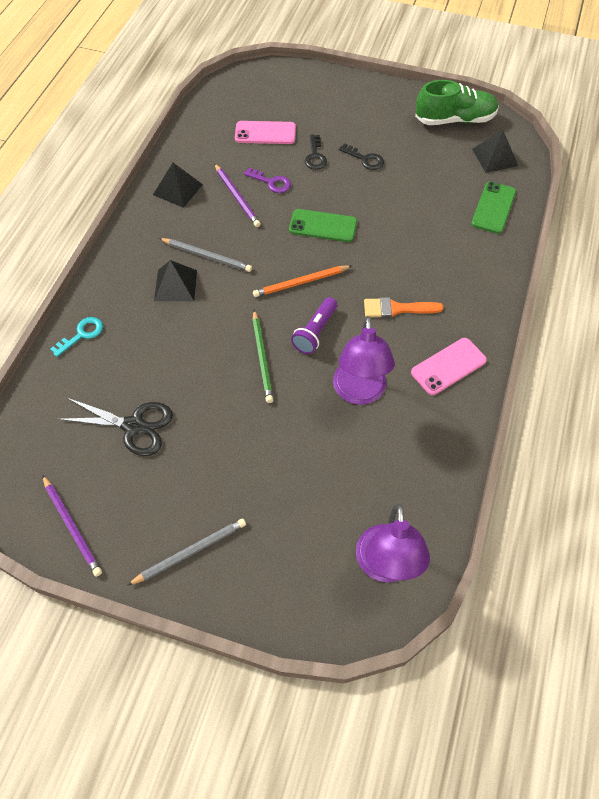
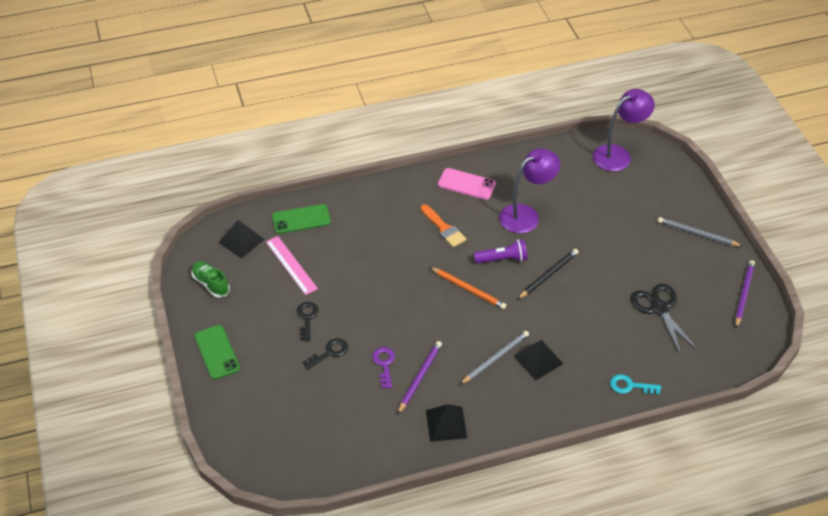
camera: 125 degrees left, 10 degrees down
grey pencil [159,238,252,272] -> grey pencil turned 60 degrees clockwise [460,331,529,385]
pink phone [235,121,296,144] -> none
green pencil [252,310,273,403] -> black pencil [518,249,578,299]
green phone [289,209,357,242] -> green phone moved to [194,325,240,380]
green shoe [415,80,499,125] -> green shoe [191,261,230,298], size x0.63
none -> pink ruler [266,236,318,295]

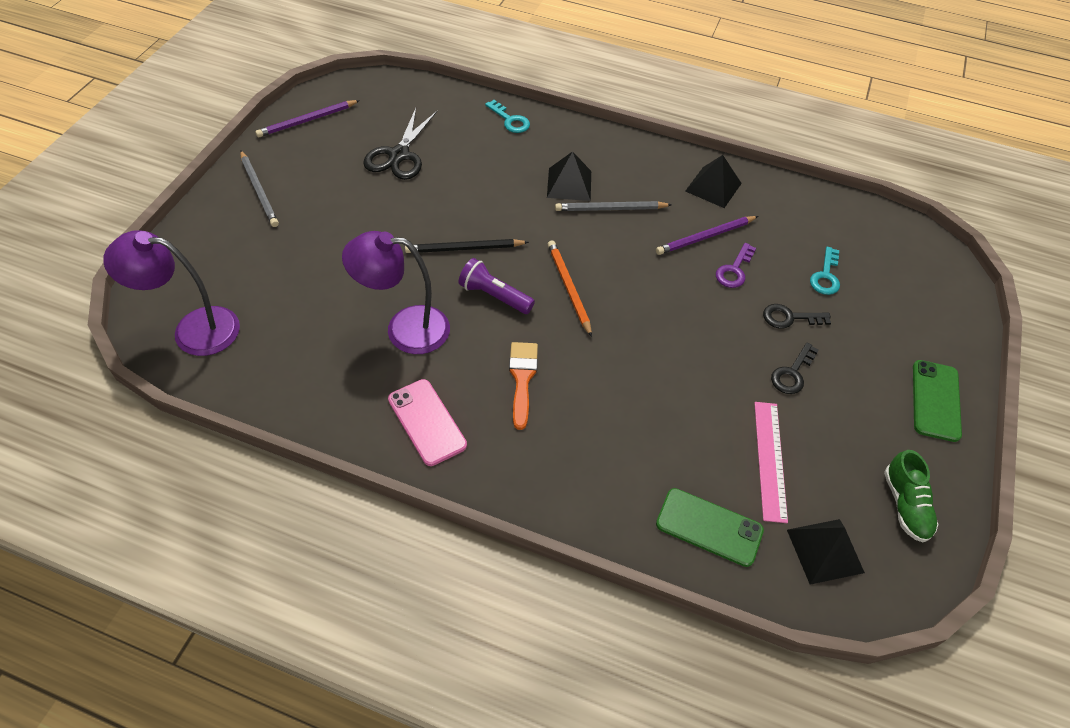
camera: 145 degrees left, 5 degrees up
none -> turquoise key [810,247,840,295]

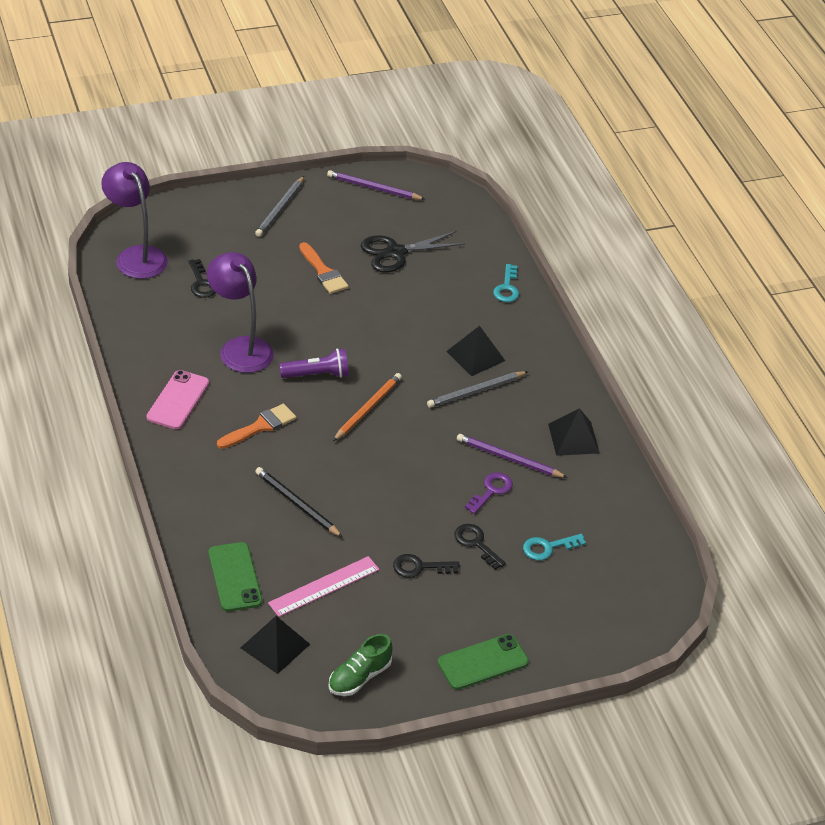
camera: 50 degrees right, 10 degrees down
black pencil [405,239,529,253] -> black pencil moved to [255,467,343,537]
purple flashlight [458,258,535,314] -> purple flashlight turned 90 degrees clockwise [279,348,349,378]
grey pencil [555,201,672,211] -> grey pencil turned 75 degrees counterclockwise [427,371,528,408]
purple key [716,243,756,288] -> purple key turned 135 degrees clockwise [465,472,513,514]
none -> black key [189,259,216,298]
none -> orange brush [299,242,349,294]

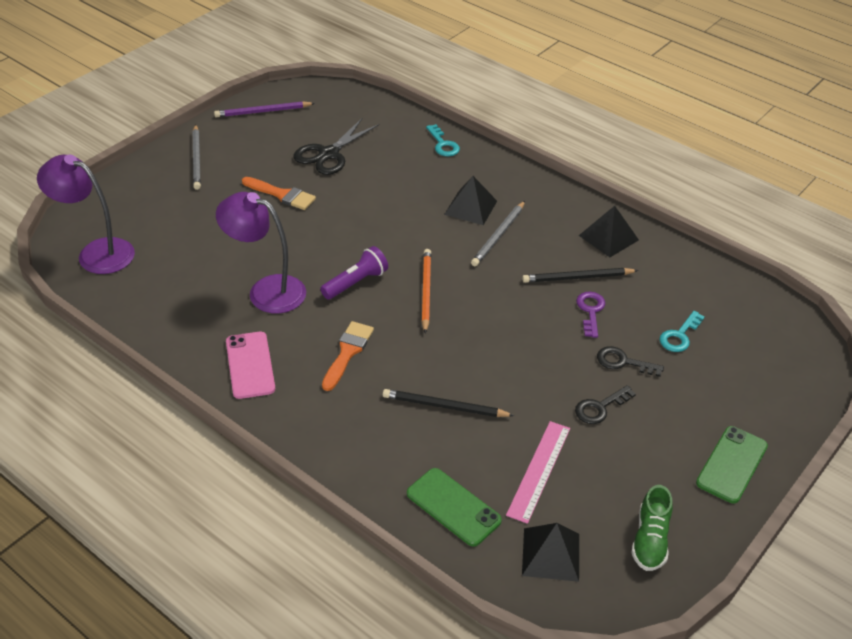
camera: 30 degrees left, 0 degrees up
black key [189,259,216,298] -> none
purple pencil [457,434,568,478] -> black pencil [522,268,639,283]

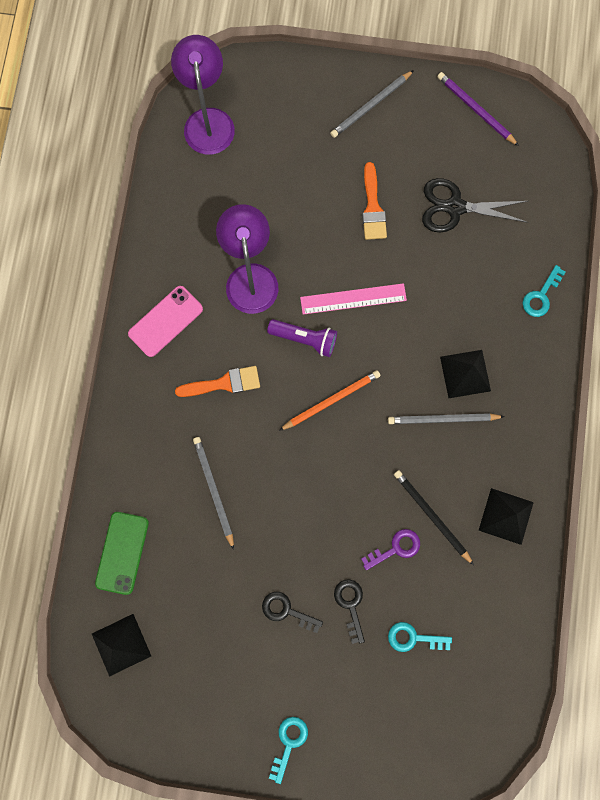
camera: 60 degrees right, 35 degrees up
black pencil [383,389,515,417] -> grey pencil [193,437,234,550]
pink ruler [506,421,570,524] -> pink ruler moved to [300,283,407,315]
green shoe [631,485,673,571] -> none
green phone [696,426,768,503] -> turquoise key [269,717,308,784]

